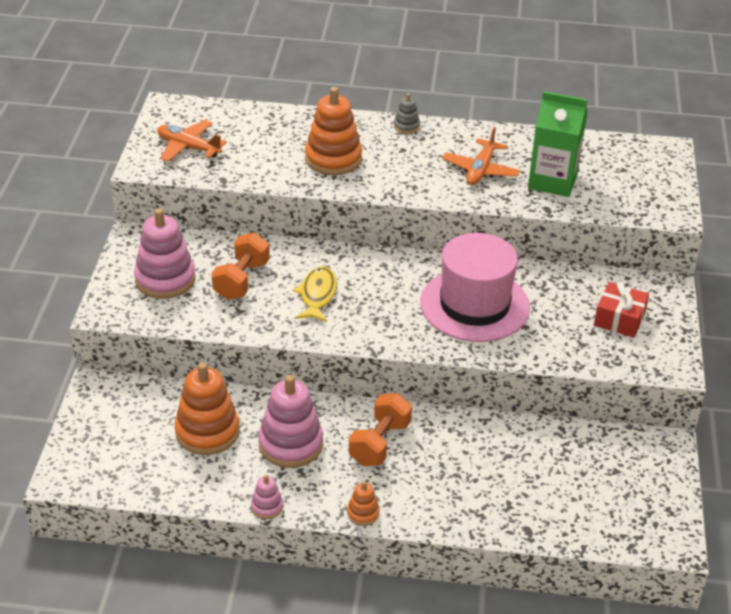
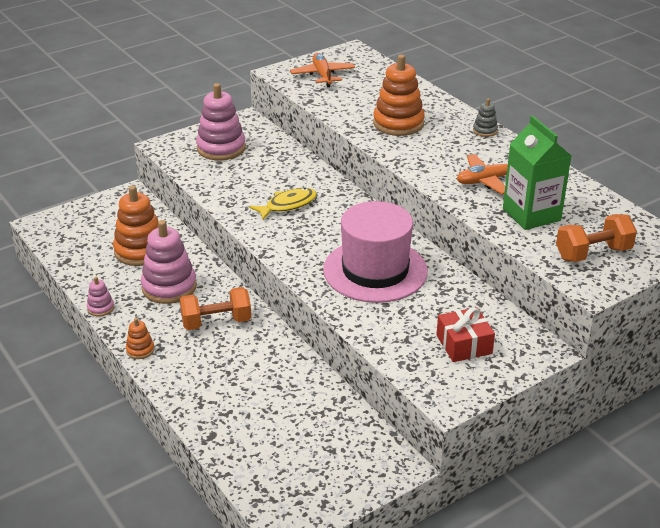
camera: 50 degrees right, 5 degrees down
orange dumbbell [212,232,270,300] -> orange dumbbell moved to [556,214,637,262]

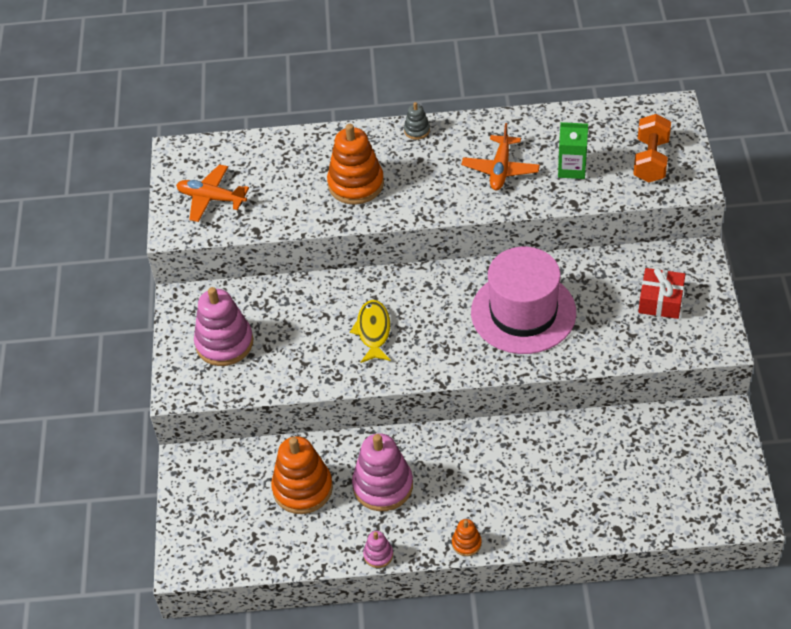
camera: 55 degrees left, 15 degrees up
orange dumbbell [180,287,251,330] -> none
green carton [503,115,571,230] -> green carton [558,122,588,179], size x0.65

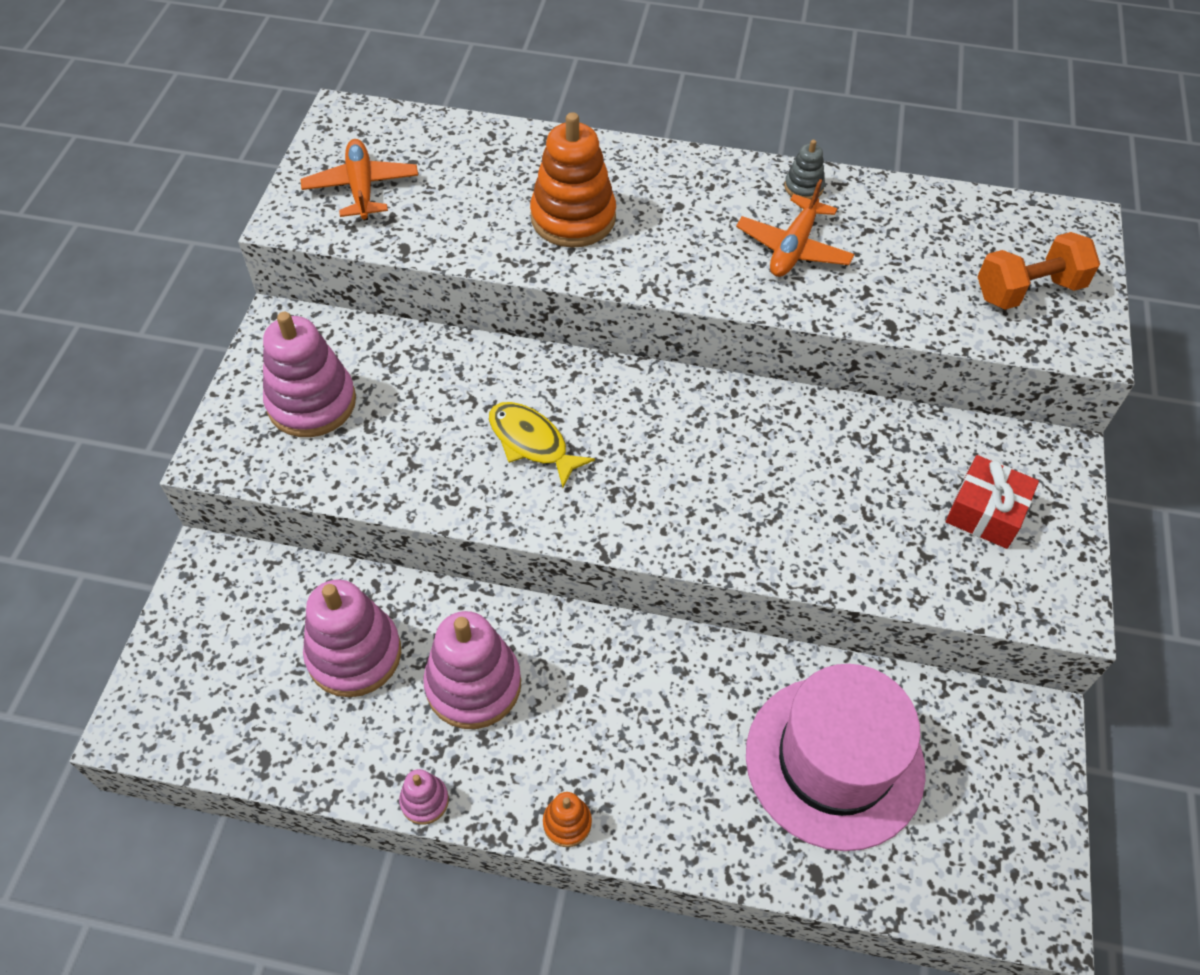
camera: 10 degrees right, 5 degrees up
orange plane [176,164,249,222] -> orange plane turned 45 degrees clockwise [301,139,418,220]
orange stacking toy [271,436,333,514] -> pink stacking toy [303,579,401,697]
yellow fish [350,300,391,363] -> yellow fish turned 60 degrees counterclockwise [489,402,595,488]
grey stacking toy [404,102,430,140] -> grey stacking toy moved to [784,140,825,199]
pink hat [471,247,576,354] -> pink hat moved to [746,664,926,851]
green carton [558,122,588,179] -> none
orange dumbbell [633,114,671,183] -> orange dumbbell turned 45 degrees clockwise [977,232,1100,310]

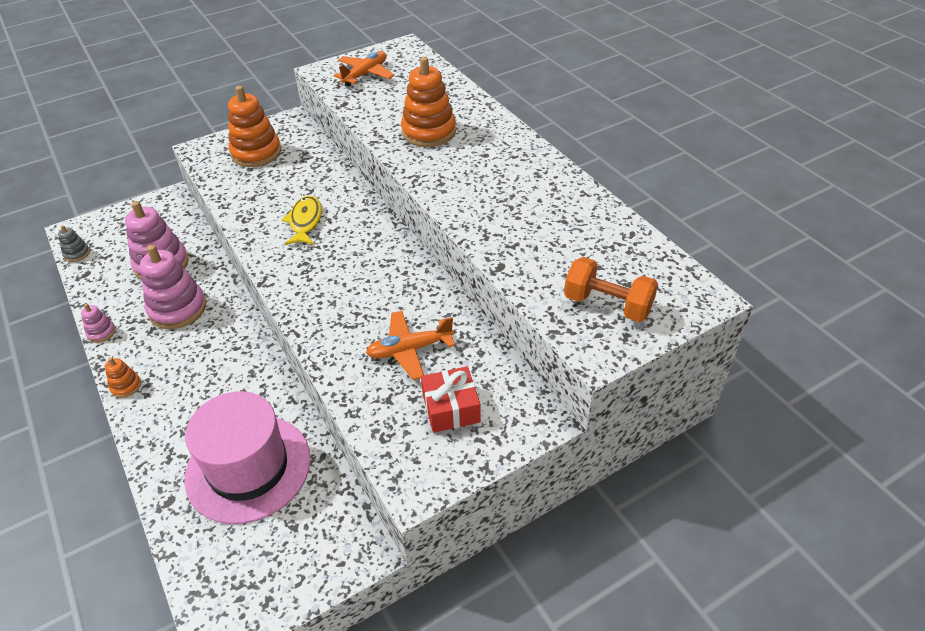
camera: 50 degrees right, 10 degrees down
pink stacking toy [263,312,356,437] -> orange stacking toy [228,86,281,167]
orange plane [736,179,854,277] -> orange plane moved to [366,311,455,380]
grey stacking toy [784,140,825,199] -> grey stacking toy moved to [58,225,90,262]

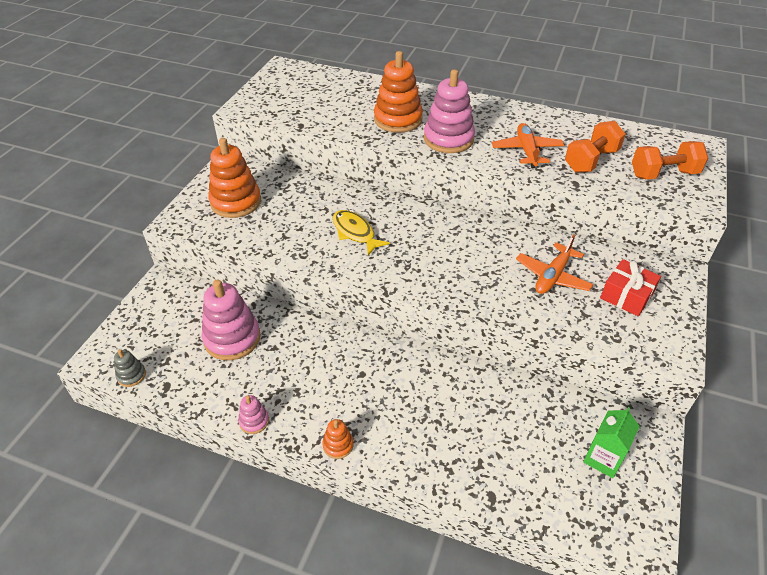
camera: 40 degrees left, 0 degrees up
pink stacking toy [140,245,206,329] -> pink stacking toy moved to [424,69,475,153]
pink hat [185,391,311,524] -> none
orange plane [333,51,394,86] -> orange plane moved to [492,123,564,168]
none -> orange dumbbell [565,121,626,173]
none -> green carton [583,407,640,478]

